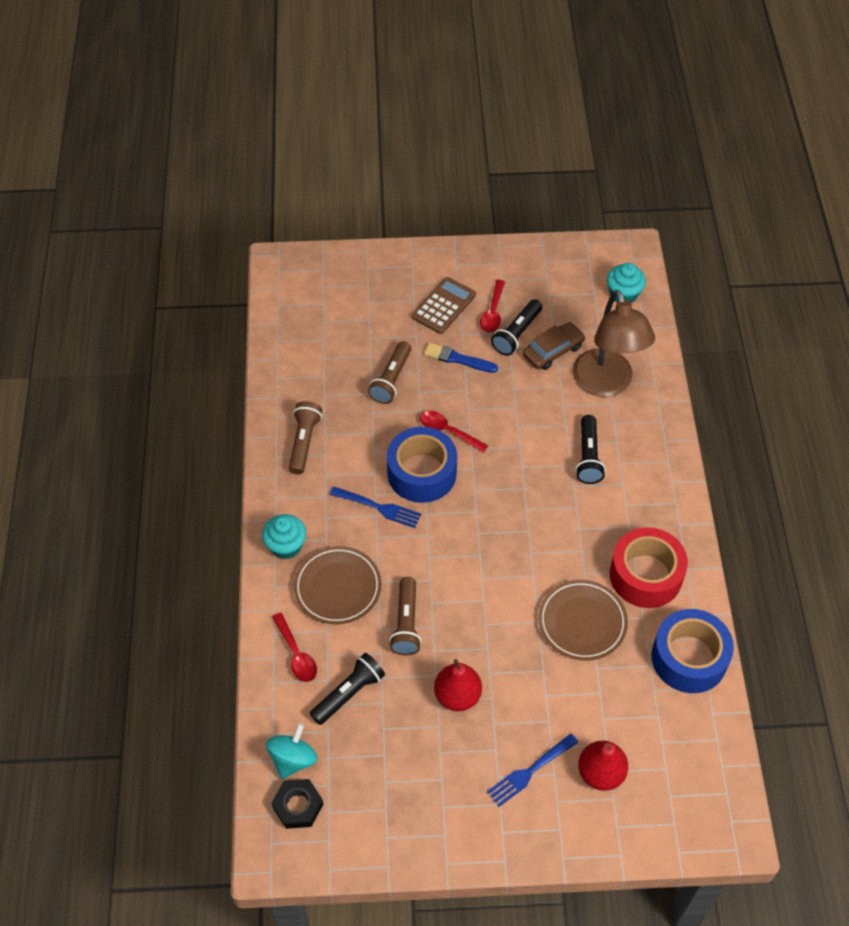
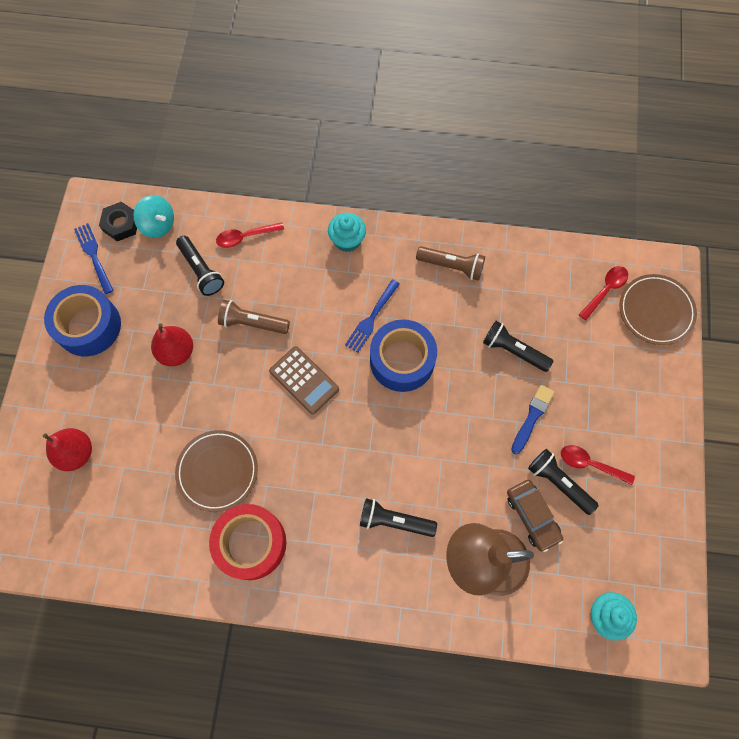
camera: 100 degrees right, 15 degrees up
brown plate [294,546,381,624] -> brown plate moved to [620,274,697,345]
brown flashlight [368,341,411,404] -> black flashlight [483,321,553,372]
brown calculator [412,277,476,334] -> brown calculator moved to [269,346,339,414]
red spoon [420,411,488,453] -> red spoon moved to [579,266,628,320]
blue fork [487,734,578,807] -> blue fork moved to [74,223,114,294]
blue tape [651,609,734,693] -> blue tape moved to [44,285,121,356]

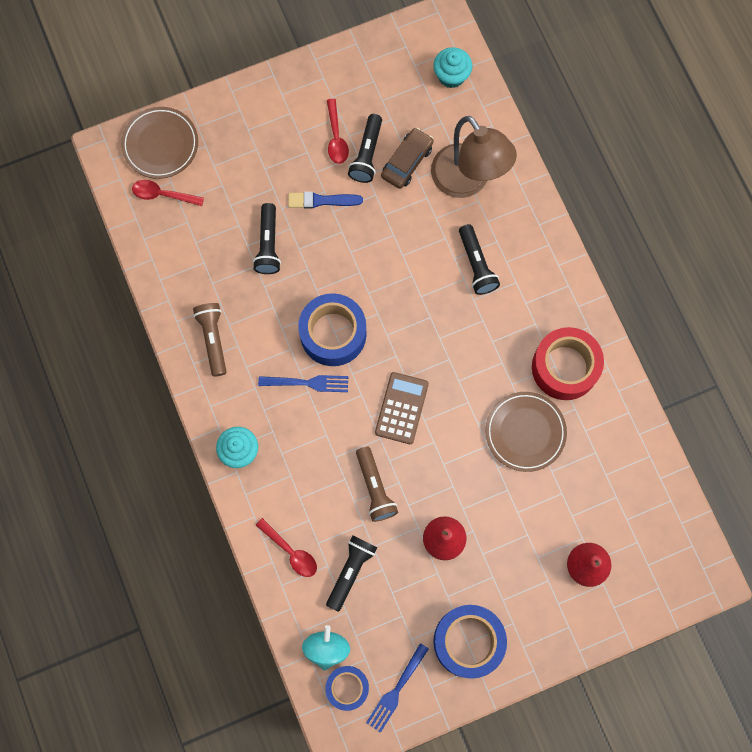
camera: 120 degrees left, 5 degrees up
black nut [99,202,137,241] -> blue tape [325,666,369,711]

